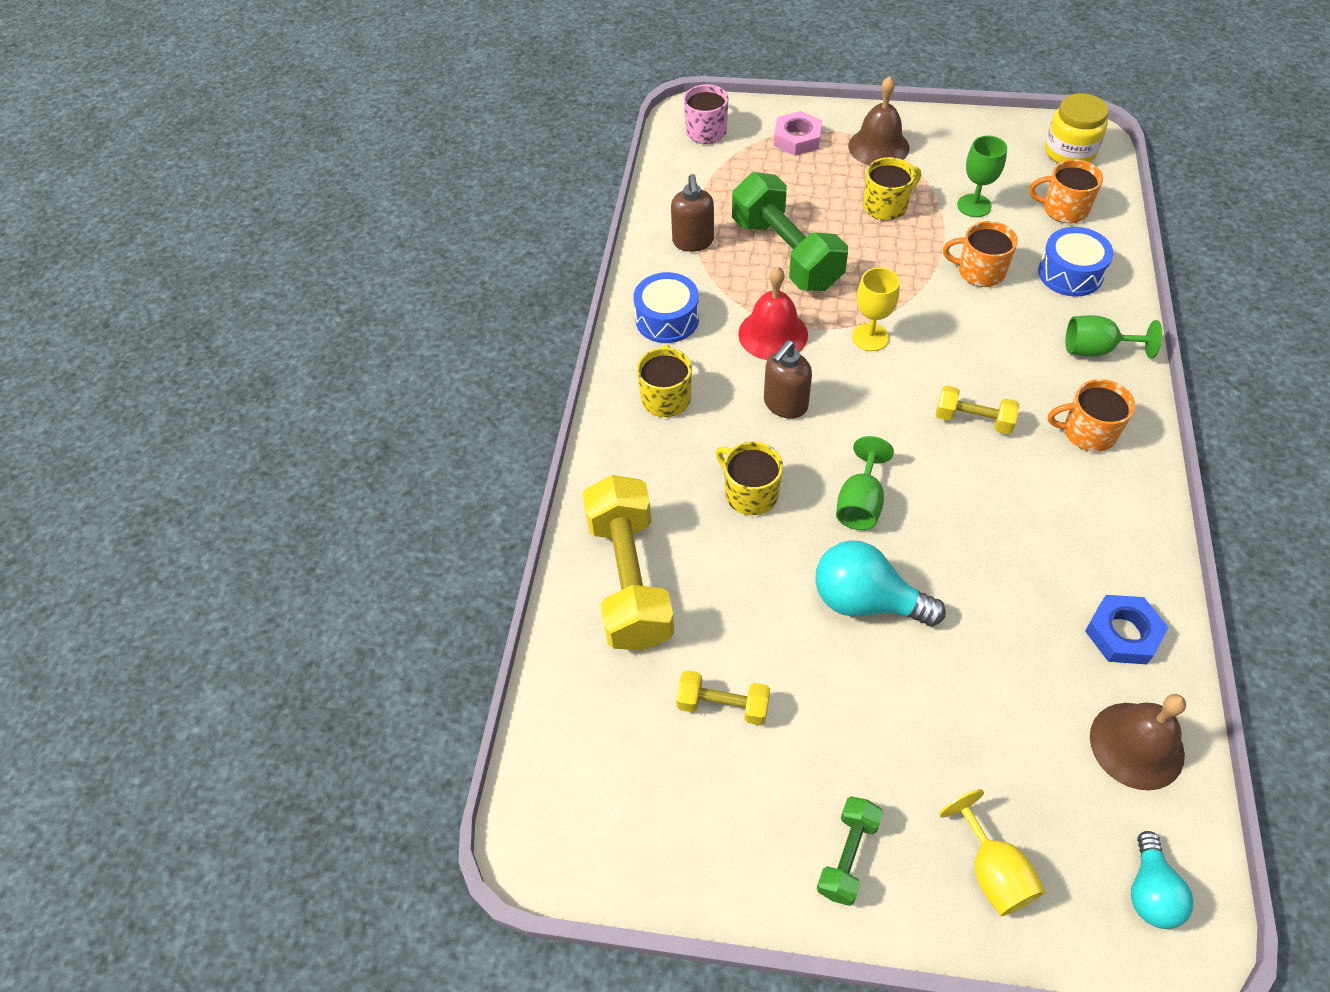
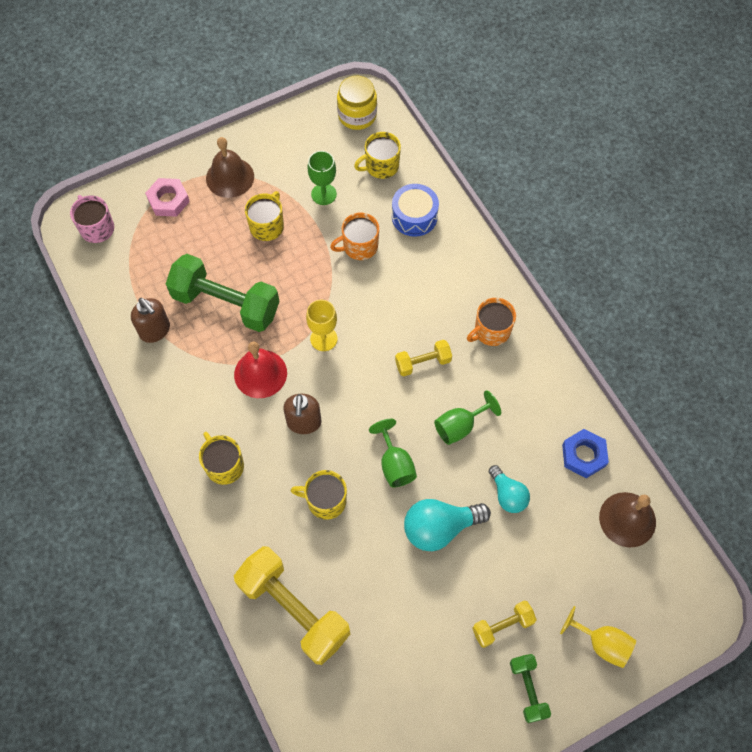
camera: 40 degrees left, 10 degrees up
blue drum [633,272,699,343] -> none
yellow dumbbell [676,670,770,725] -> yellow dumbbell moved to [472,601,537,648]
orange mug [1029,159,1103,223] -> yellow mug [354,132,401,179]
green goblet [1066,315,1162,358] -> green goblet moved to [434,390,501,445]
turquoise light bulb [1131,831,1194,929] -> turquoise light bulb moved to [489,465,530,513]

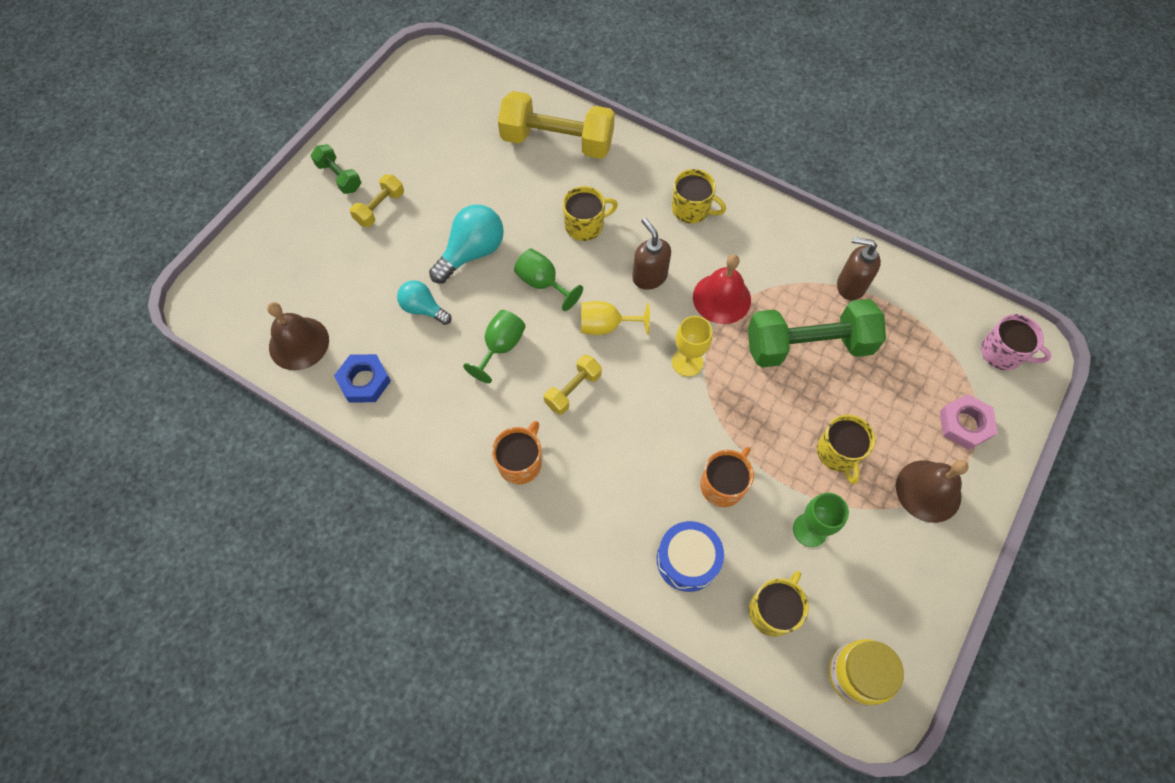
camera: 150 degrees right, 0 degrees up
yellow goblet [560,606,636,668] -> yellow goblet moved to [581,301,650,335]

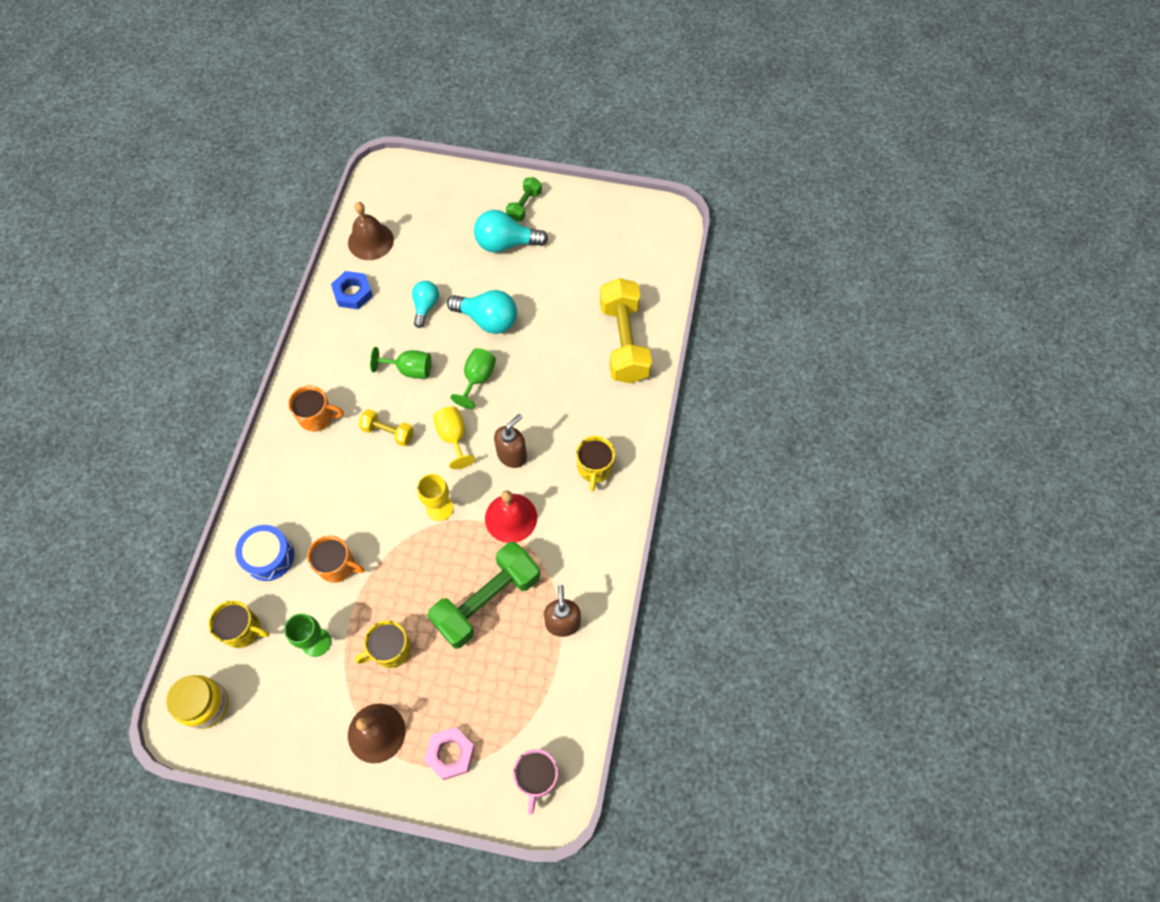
camera: 70 degrees right, 0 degrees up
yellow dumbbell [350,174,404,227] -> turquoise light bulb [474,210,548,253]
yellow mug [563,186,618,241] -> none
green dumbbell [748,299,886,368] -> green dumbbell turned 75 degrees clockwise [427,542,540,649]

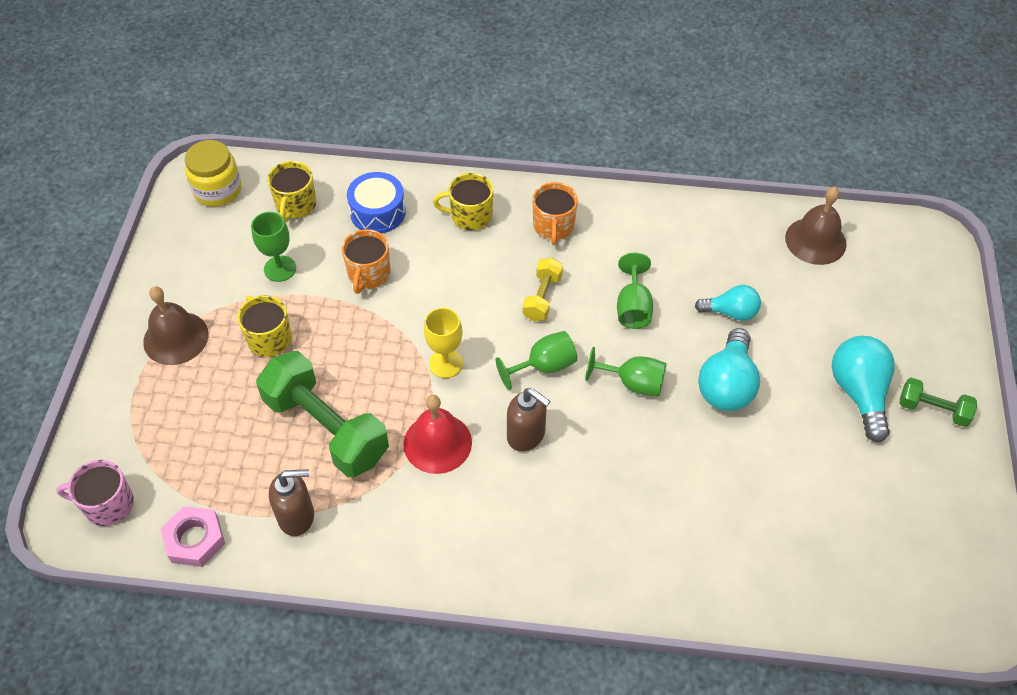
camera: 85 degrees right, 10 degrees down
blue nut [331,271,373,309] -> none
pink nut [424,727,475,780] -> pink nut moved to [160,506,225,567]
yellow goblet [433,406,475,469] -> green goblet [496,331,577,390]
yellow mug [576,436,615,491] -> yellow mug moved to [433,173,493,231]
yellow dumbbell [600,278,652,383] -> none

